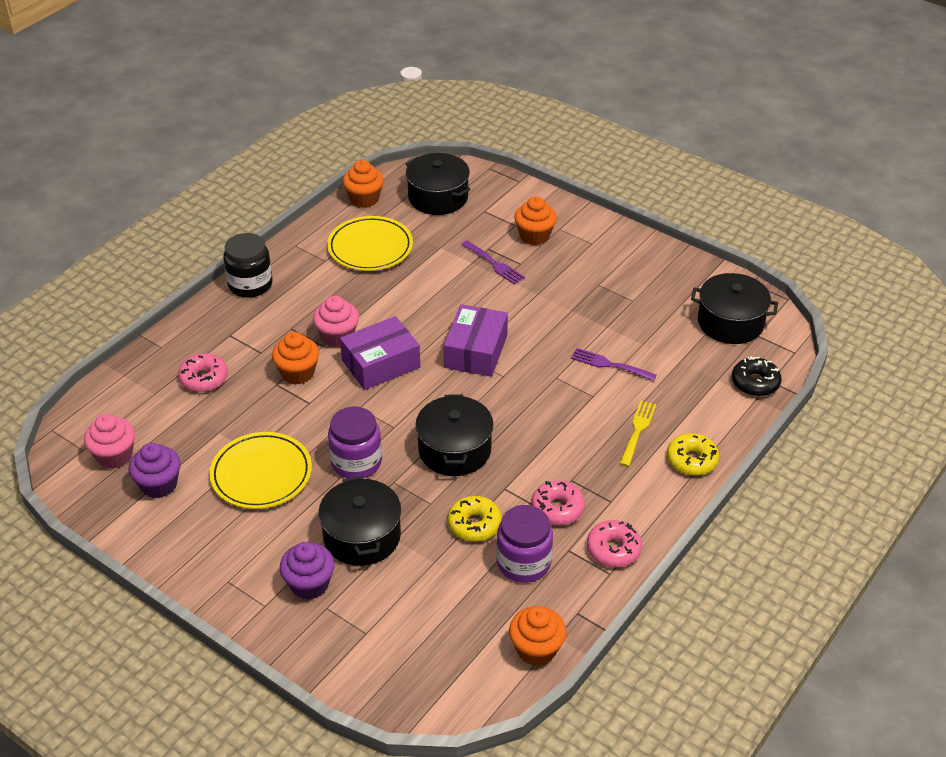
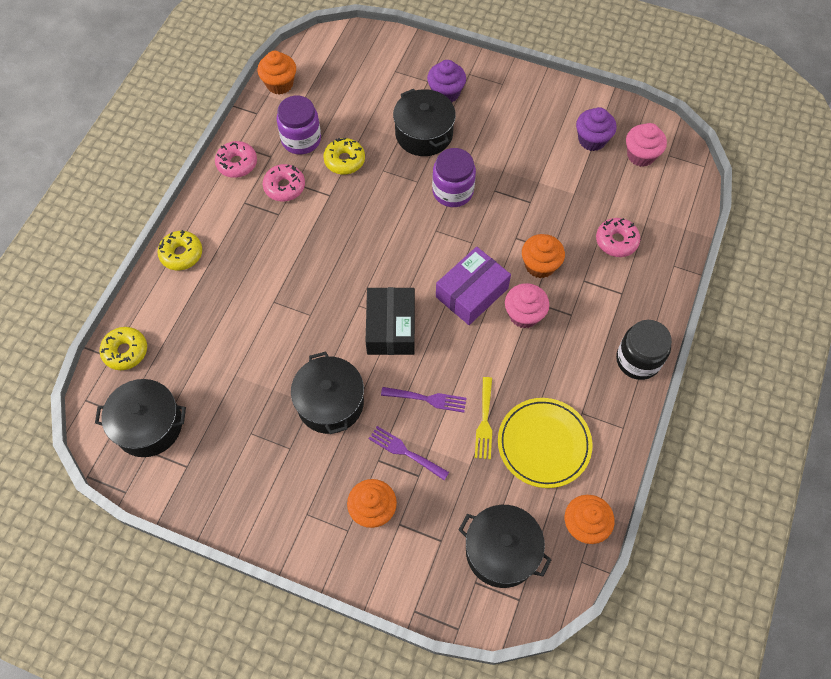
camera: 165 degrees right, 20 degrees up
yellow plate [209,432,312,509] -> none
black pot [415,394,494,476] -> black pot moved to [291,352,364,434]
purple box [444,304,508,377] -> black box [365,287,415,355]
purple fork [571,348,657,381] -> purple fork moved to [381,387,467,413]
yellow fork [619,401,656,467] -> yellow fork moved to [475,377,492,459]
black donut [732,356,782,396] -> yellow donut [100,327,147,370]

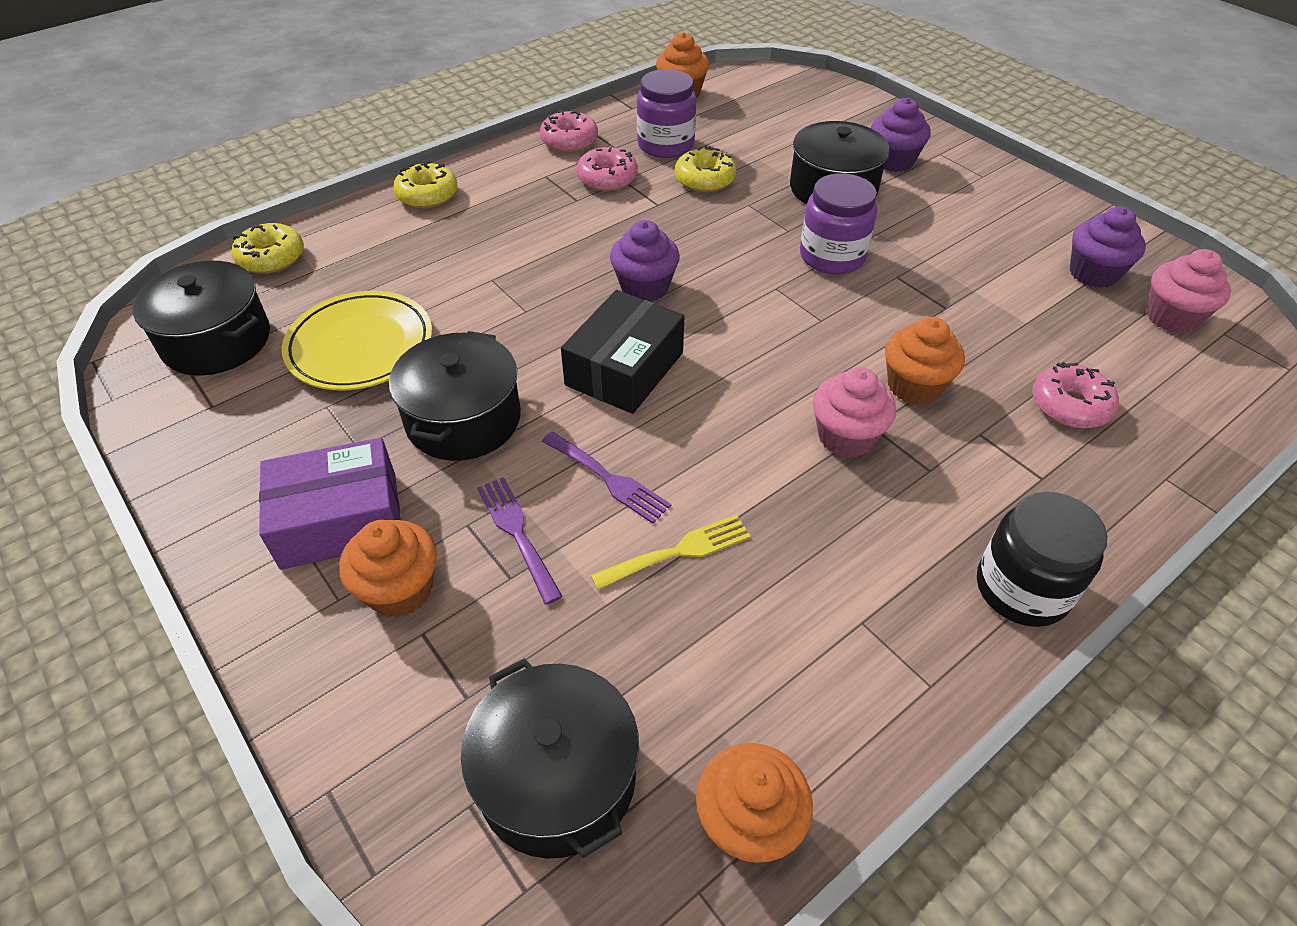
camera: 30 degrees right, 15 degrees down
purple box [436,247,511,325] -> purple box moved to [259,437,401,570]
yellow fork [475,377,492,459] -> yellow fork turned 150 degrees counterclockwise [591,514,751,590]
yellow plate [498,398,593,488] -> yellow plate moved to [282,291,432,390]
none -> purple cupcake [610,220,680,302]

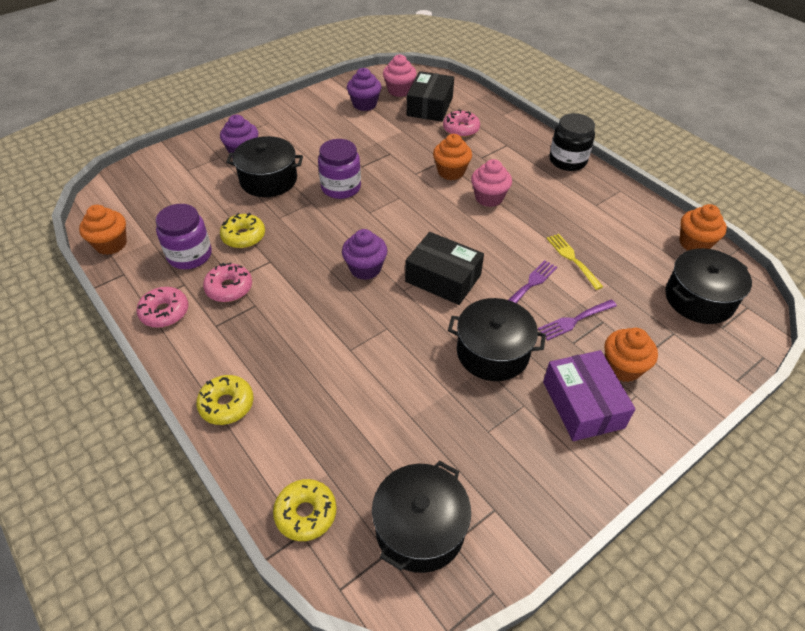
camera: 90 degrees left, 0 degrees up
yellow plate [282,291,432,390] -> none
none -> black box [407,71,454,122]

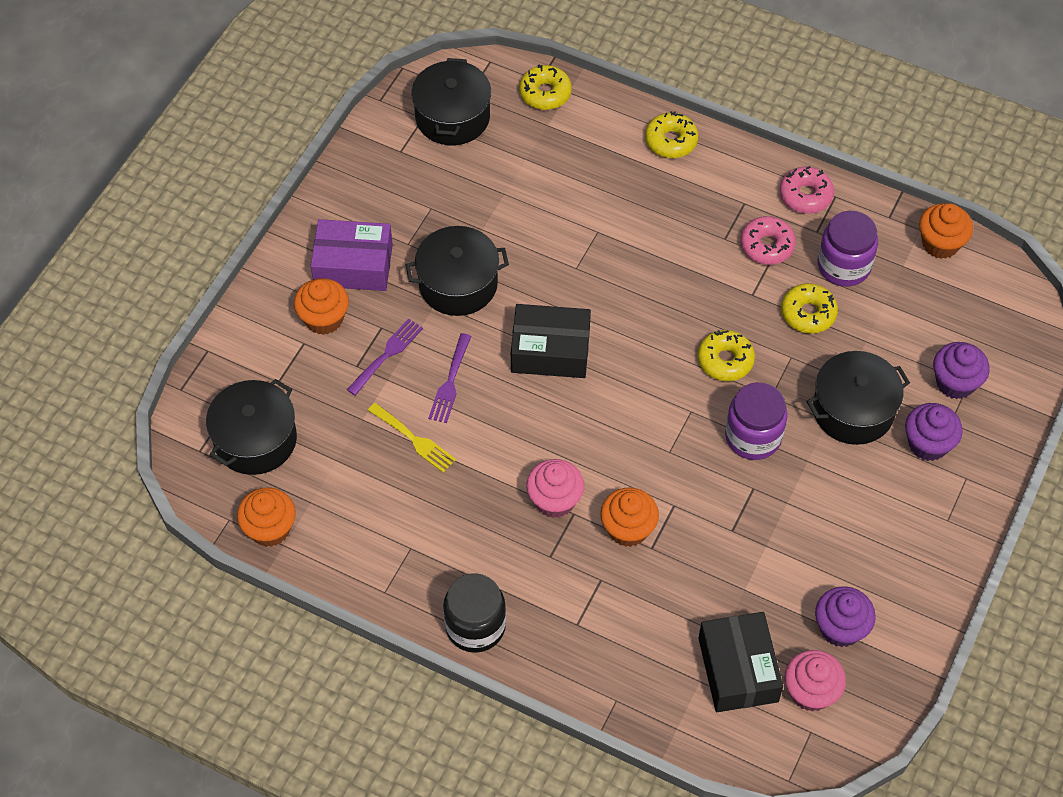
camera: 155 degrees right, 10 degrees up
purple cupcake [342,229,388,280] -> purple cupcake moved to [933,342,990,399]
pink donut [443,109,480,138] -> none
purple box [543,350,635,441] -> purple box turned 45 degrees counterclockwise [311,219,393,291]
none -> yellow donut [698,330,755,381]

